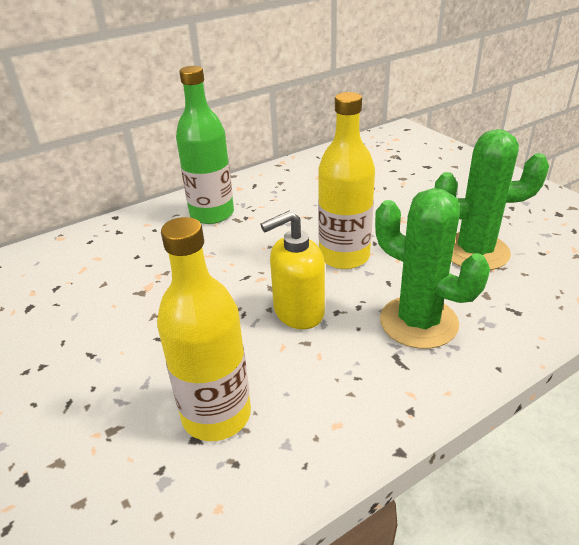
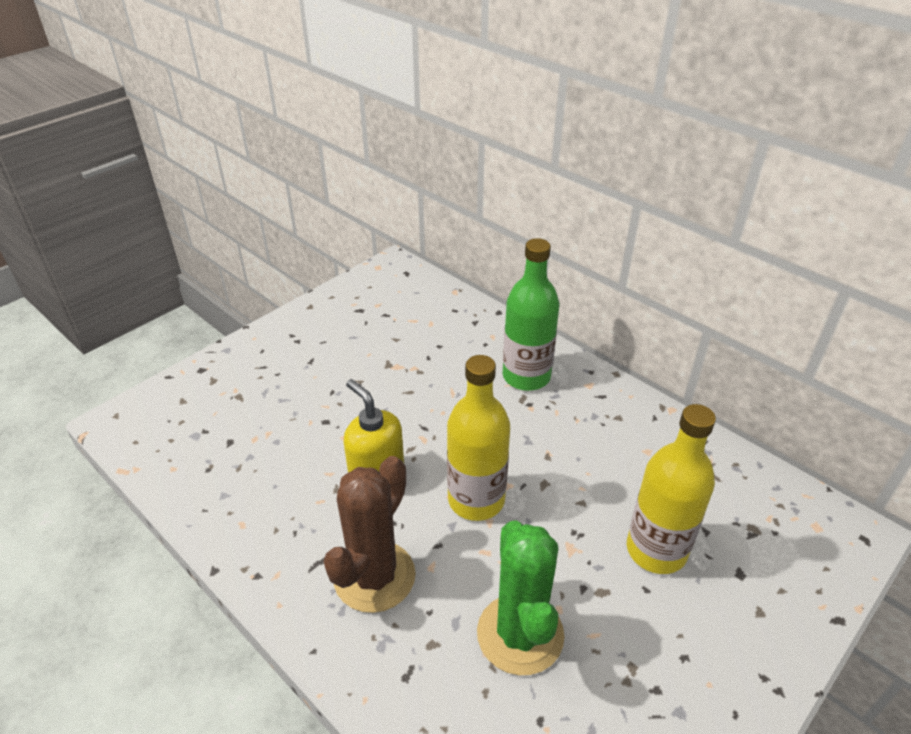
camera: 75 degrees right, 5 degrees up
yellow bottle [157,217,251,441] -> yellow bottle moved to [627,404,716,574]
green cactus [375,188,490,349] -> brown cactus [324,456,416,613]

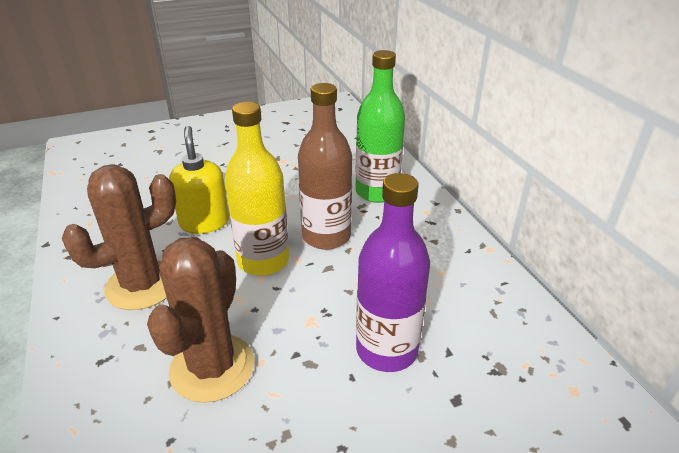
camera: 25 degrees right, 5 degrees down
green cactus [477,520,565,675] -> brown cactus [147,237,254,403]
yellow bottle [627,404,716,574] -> purple bottle [356,173,430,372]
none -> brown bottle [298,83,352,250]

